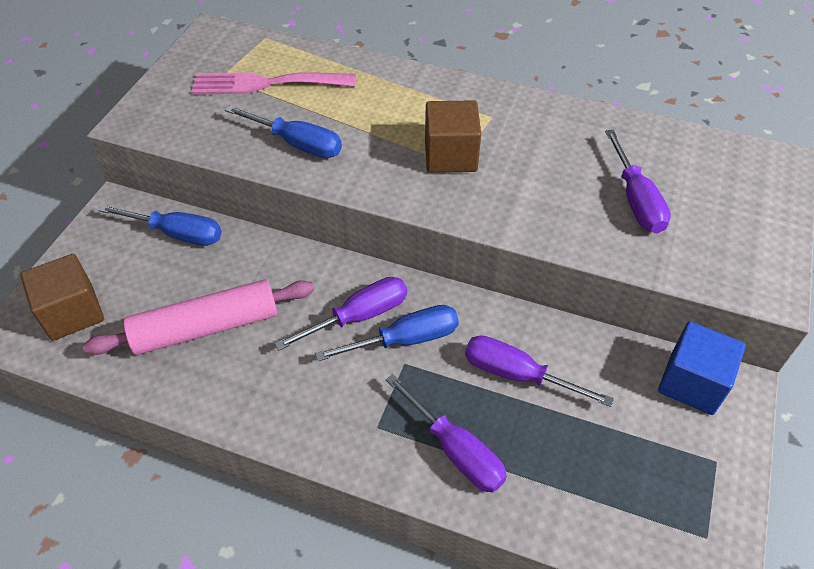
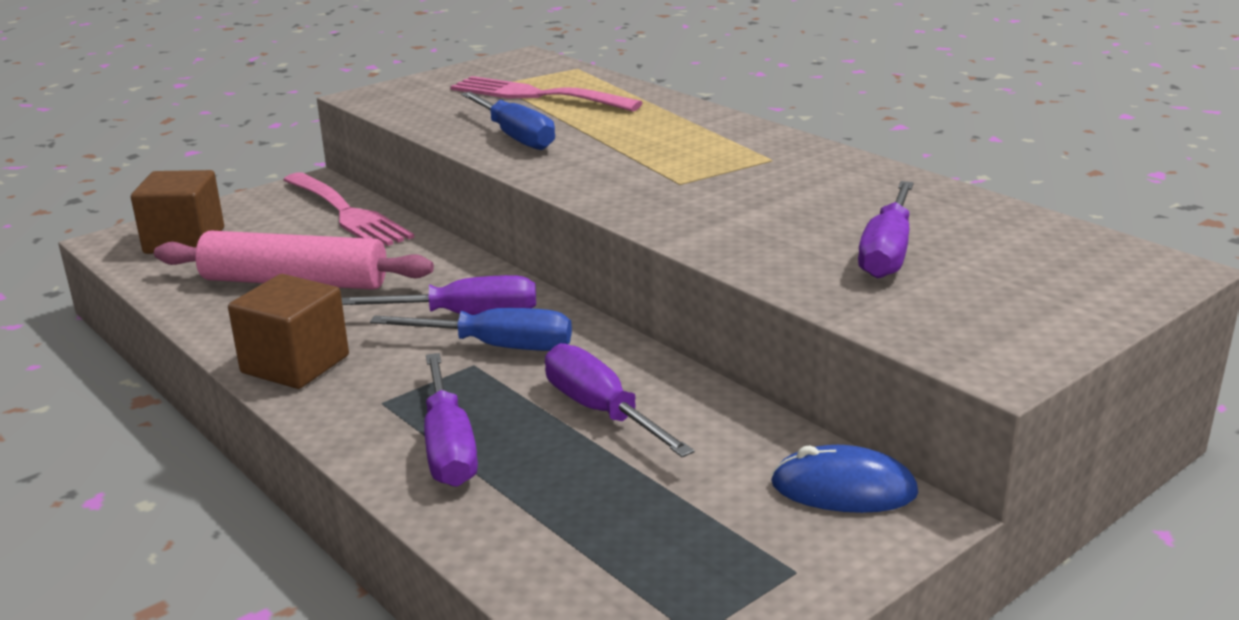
camera: 30 degrees right, 25 degrees down
blue screwdriver [98,205,222,246] -> pink fork [283,173,414,246]
brown cube [425,100,481,173] -> brown cube moved to [228,274,349,389]
blue cube [658,322,746,415] -> blue mouse [771,445,918,513]

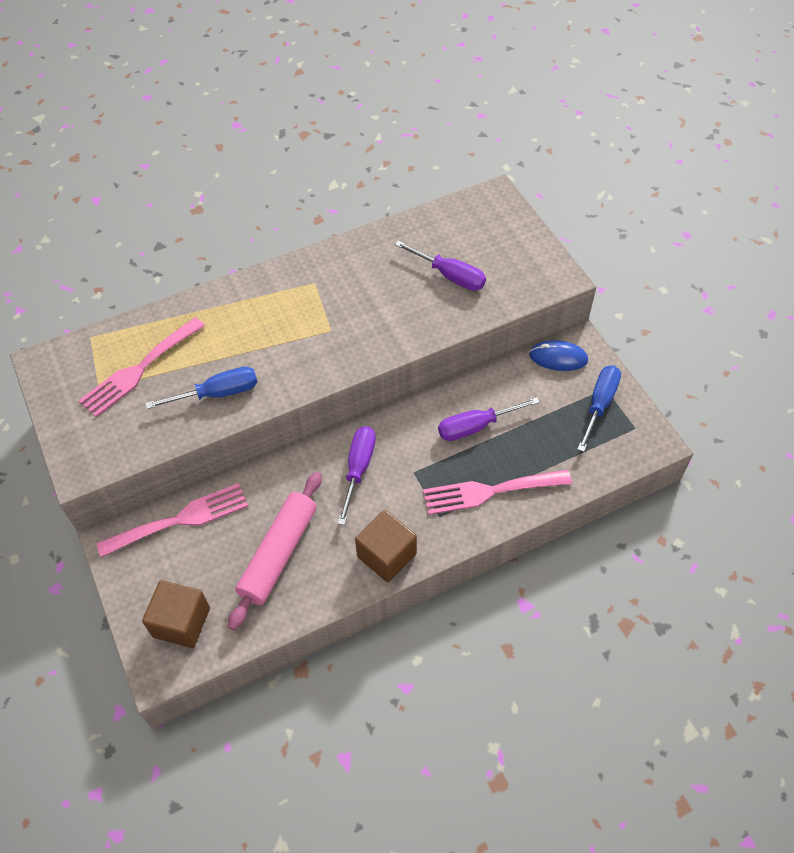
camera: 75 degrees left, 30 degrees up
blue screwdriver [370,308,572,351] -> blue screwdriver moved to [577,365,621,452]
purple screwdriver [424,353,478,487] -> pink fork [423,470,572,515]
blue mouse [771,445,918,513] -> blue mouse turned 75 degrees clockwise [529,340,588,371]

